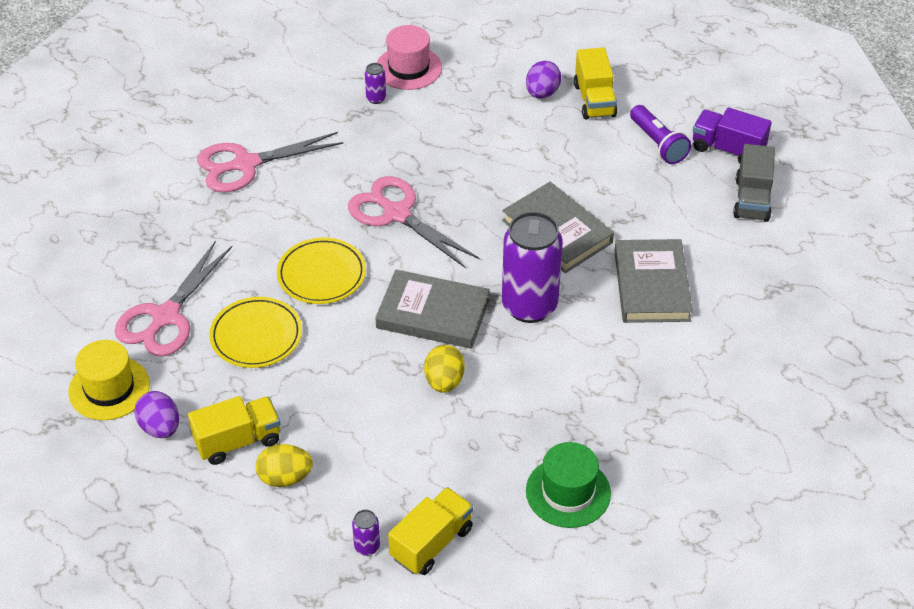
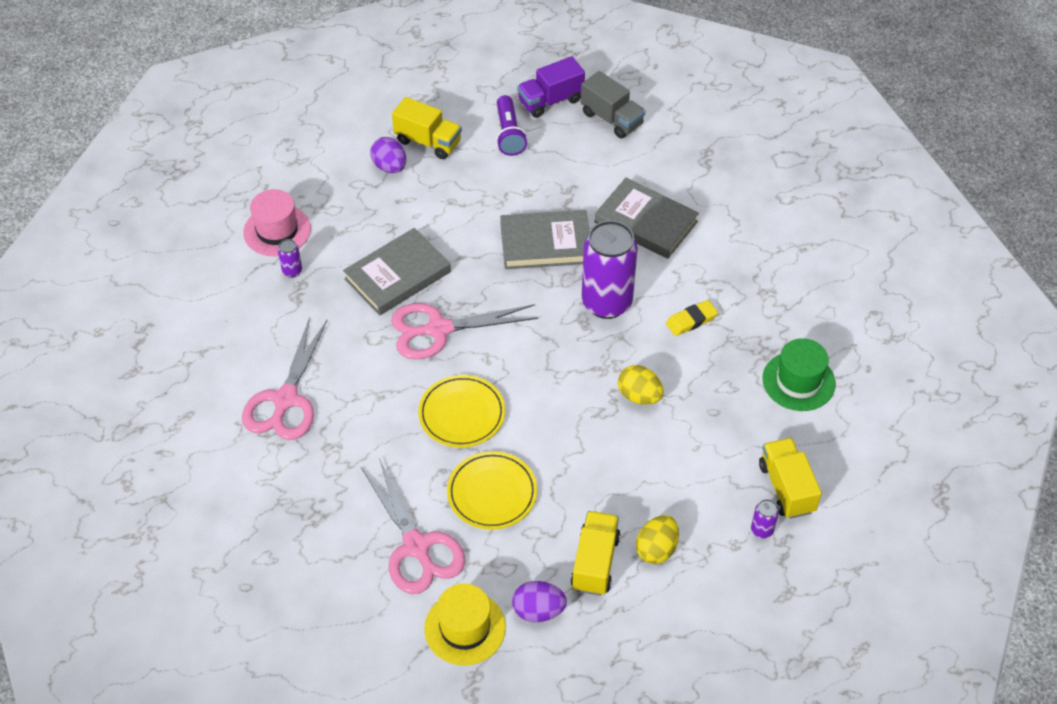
camera: 55 degrees left, 5 degrees up
grey book [375,270,490,349] -> grey book moved to [343,228,451,316]
purple flashlight [630,105,691,164] -> purple flashlight turned 75 degrees clockwise [496,95,527,156]
none -> yellow eraser [666,300,718,336]

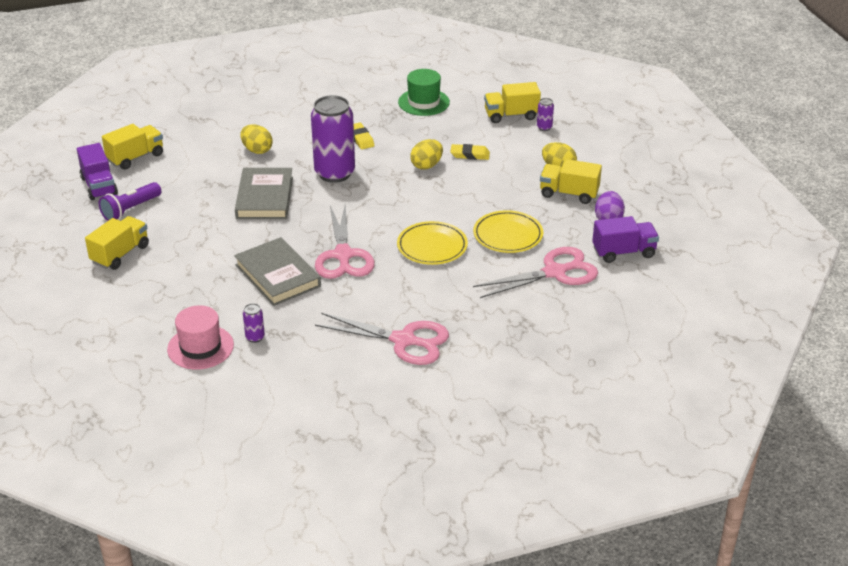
camera: 85 degrees left, 15 degrees down
purple egg [370,137,406,173] -> none
yellow hat [424,583,506,665] -> purple truck [592,216,659,263]
purple flashlight [496,95,527,156] -> purple flashlight turned 135 degrees clockwise [99,182,161,221]
grey truck [581,71,645,139] -> yellow truck [102,124,163,170]
grey book [595,178,699,259] -> yellow egg [241,124,272,154]
none -> yellow eraser [451,144,490,160]

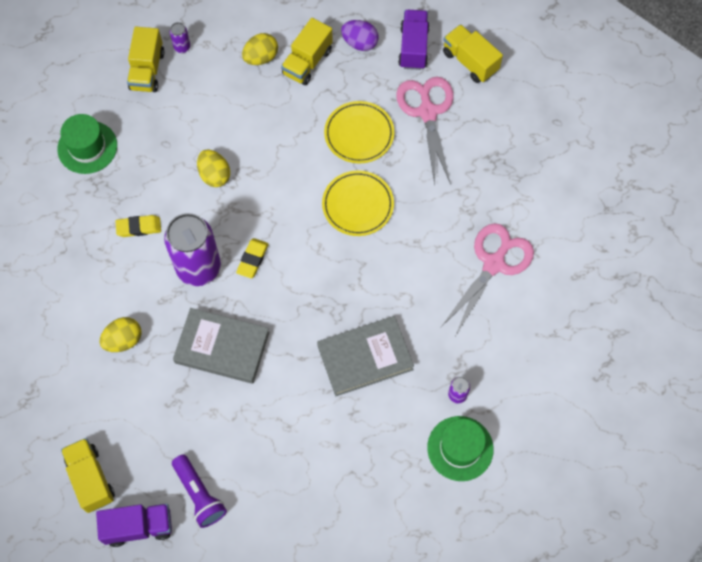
camera: 75 degrees left, 30 degrees up
yellow truck [85,216,149,270] -> yellow truck moved to [443,24,503,83]
pink hat [167,305,234,370] -> green hat [427,416,494,481]
pink scissors [315,205,375,279] -> none
yellow eraser [451,144,490,160] -> yellow eraser moved to [236,238,269,278]

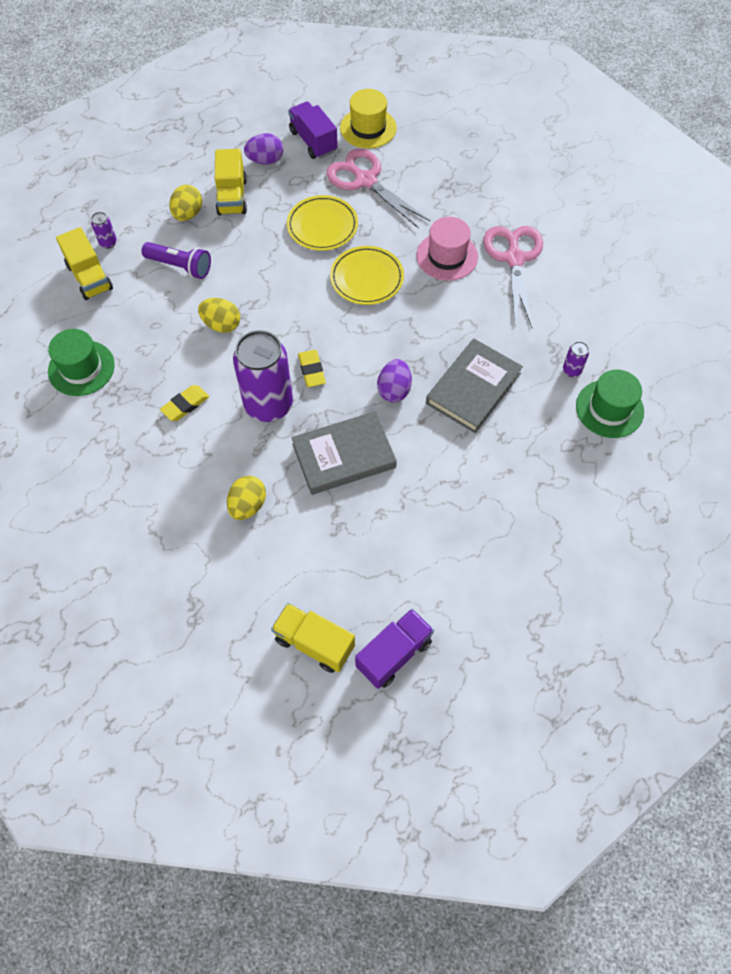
camera: 35 degrees left, 5 degrees down
purple flashlight [172,454,227,528] -> purple flashlight moved to [141,242,211,279]
yellow truck [443,24,503,83] -> yellow hat [340,89,397,149]
none -> purple egg [377,359,412,402]
none -> pink hat [416,217,478,281]

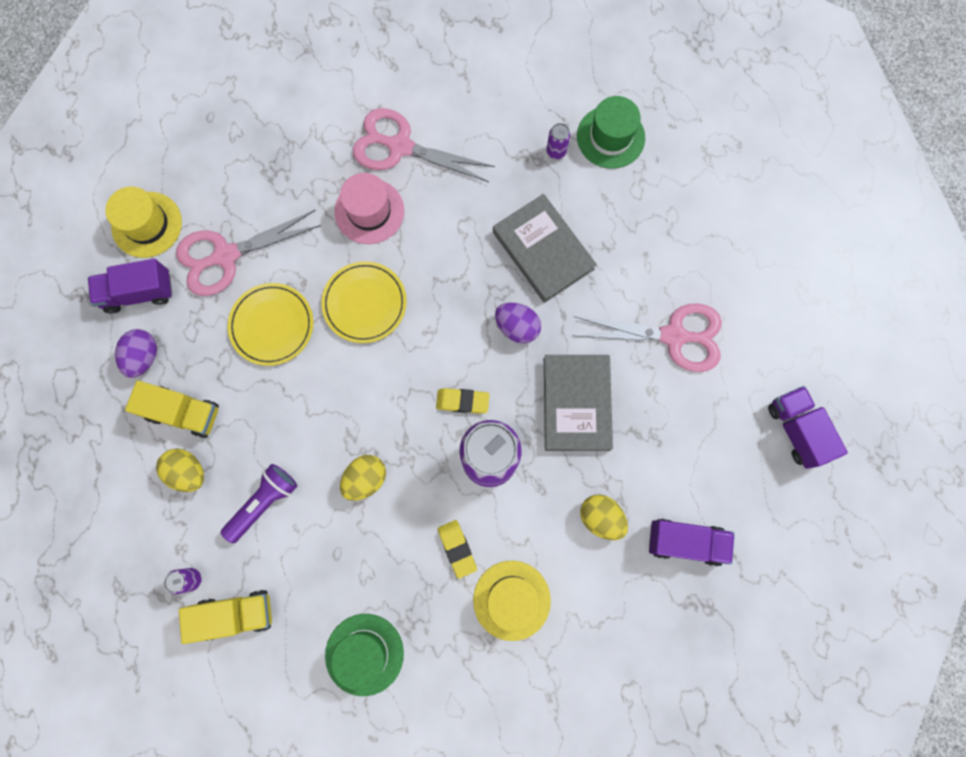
camera: 70 degrees left, 15 degrees up
yellow truck [271,603,355,673] -> none
none -> yellow hat [473,561,551,641]
none -> pink scissors [573,303,722,372]
none -> purple truck [649,519,735,566]

